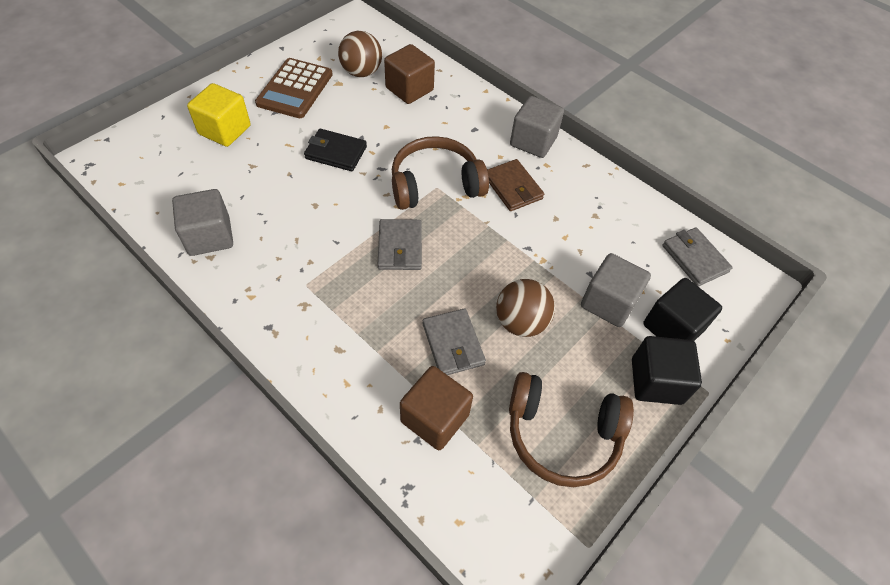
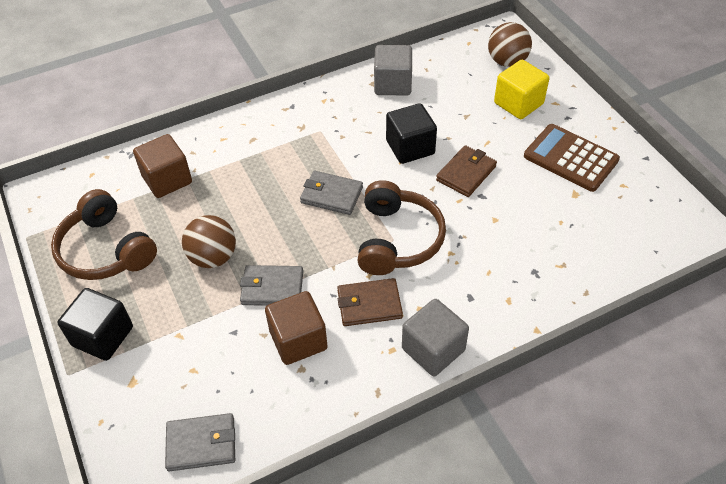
camera: 115 degrees right, 5 degrees down
black wallet [304,129,367,172] -> brown wallet [436,145,497,197]
brown ball [338,31,382,77] -> brown ball moved to [488,22,532,67]
brown cube [384,44,435,104] -> brown cube moved to [265,291,328,365]
grey wallet [422,309,486,375] -> grey wallet moved to [240,265,303,306]
brown headphones [509,372,634,487] -> brown headphones turned 75 degrees counterclockwise [51,189,157,280]
grey cube [581,253,651,327] -> none
black cube [643,278,722,341] -> black cube moved to [386,103,437,164]

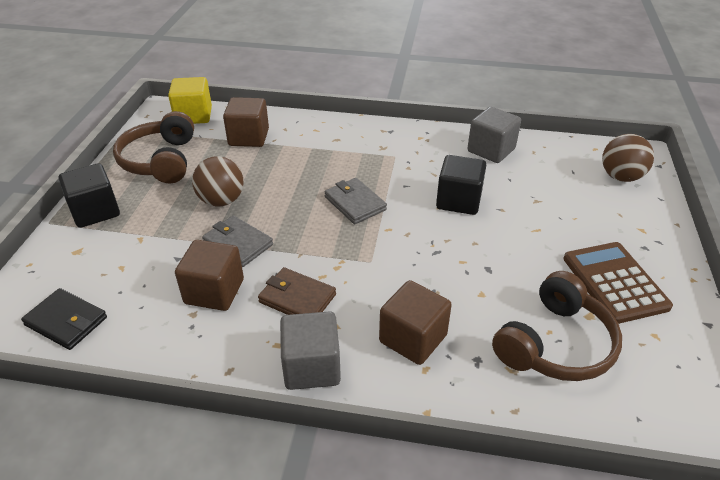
camera: 35 degrees right, 10 degrees down
grey wallet [165,413,235,471] -> black wallet [21,288,107,350]
brown headphones [357,180,446,275] -> brown headphones moved to [492,271,622,381]
brown wallet [436,145,497,197] -> none
yellow cube [494,60,549,119] -> yellow cube moved to [168,77,212,124]
none -> brown cube [379,280,452,365]

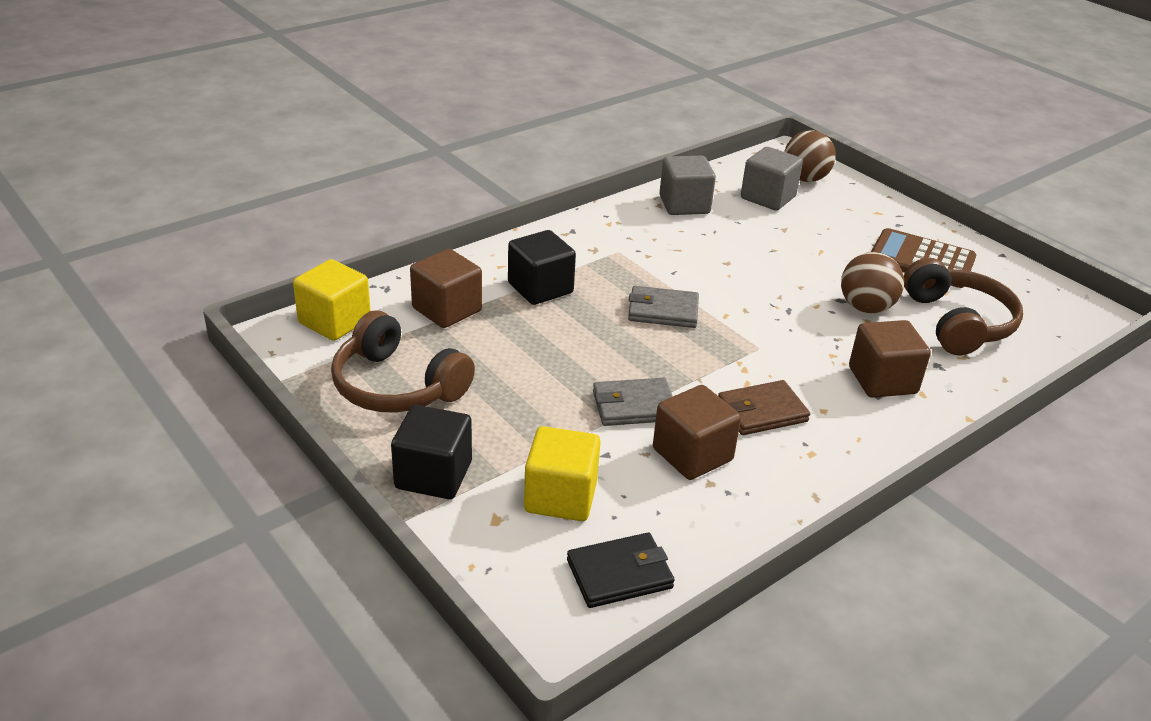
camera: 50 degrees left, 5 degrees down
brown ball [192,156,244,207] -> brown ball moved to [841,252,904,313]
grey cube [280,311,341,390] -> grey cube moved to [741,147,803,211]
black cube [436,155,486,215] -> black cube moved to [508,230,576,305]
none -> yellow cube [524,426,600,521]

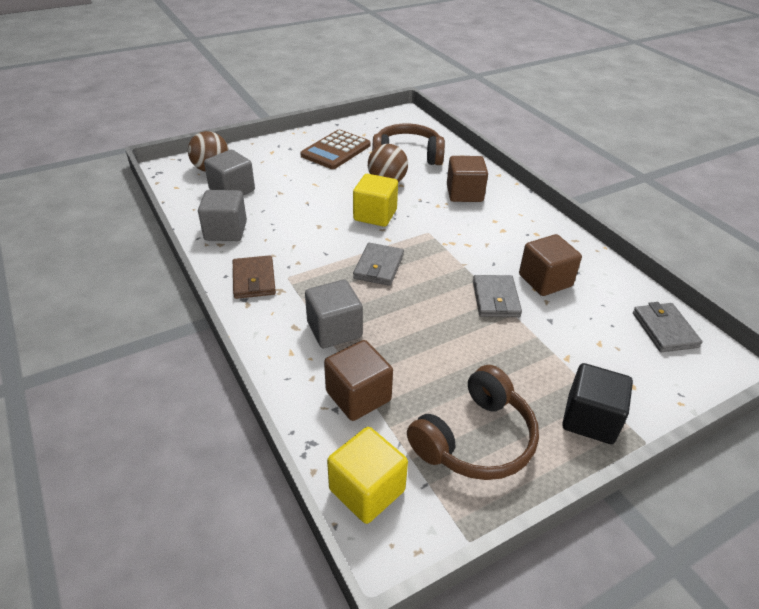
camera: 80 degrees left, 5 degrees up
black cube [508,230,576,305] -> grey cube [305,280,363,348]
yellow cube [524,426,600,521] -> yellow cube moved to [353,174,398,227]
black wallet [567,533,675,608] -> grey wallet [633,302,703,352]
brown wallet [718,380,810,435] -> brown wallet moved to [233,255,276,299]

